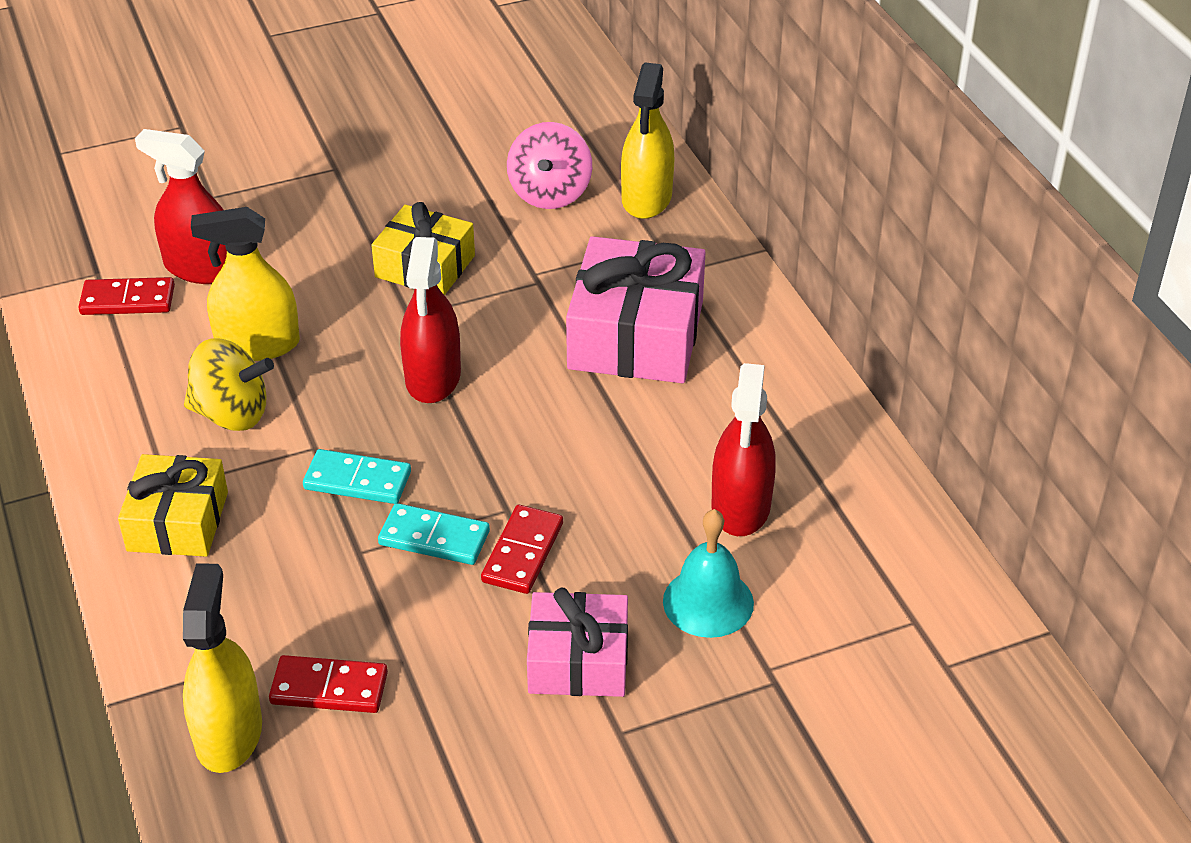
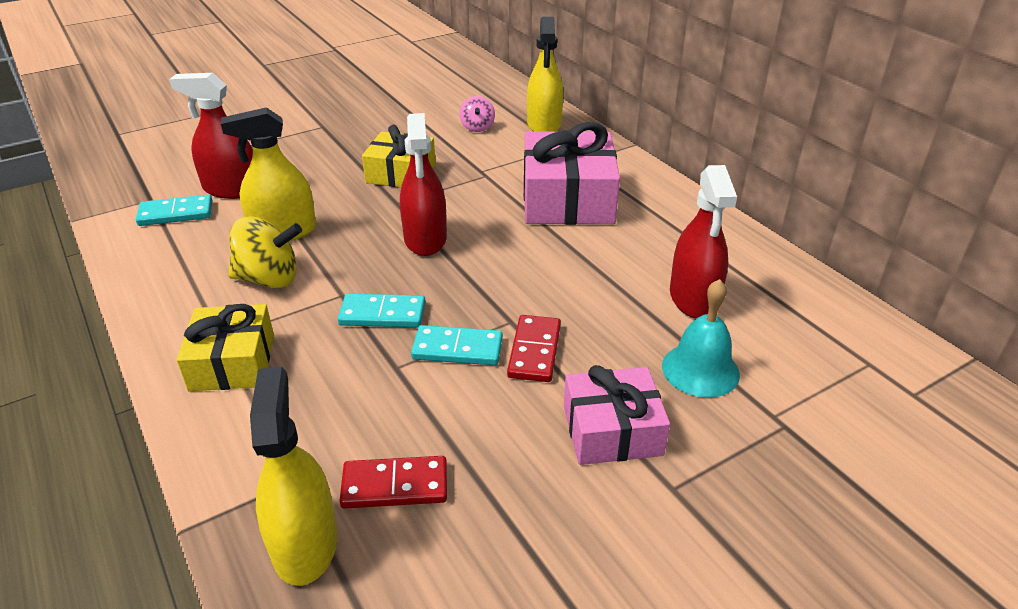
camera: 10 degrees left, 5 degrees down
red domino [78,277,175,315] -> turquoise domino [136,194,212,226]
pink spinning top [507,122,592,209] -> pink spinning top [459,96,495,132], size x0.59

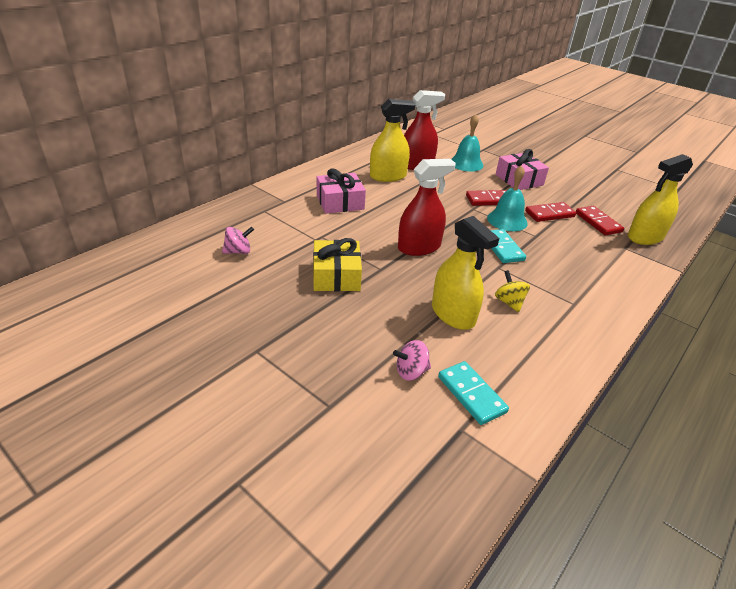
camera: 110 degrees left, 0 degrees up
red spray bottle [169,73,253,199] -> pink spinning top [393,340,431,381]
yellow gift [177,304,274,391] -> none
yellow spinning top [228,216,302,288] -> yellow spinning top [495,270,530,312], size x0.59
turquoise domino [411,325,503,365] -> turquoise bell [487,165,528,231]
pink gift [524,122,620,225] -> pink gift [317,168,366,214], size x0.63
yellow spray bottle [527,17,563,131] -> yellow spray bottle moved to [370,99,416,182]
none -> red domino [525,202,576,222]

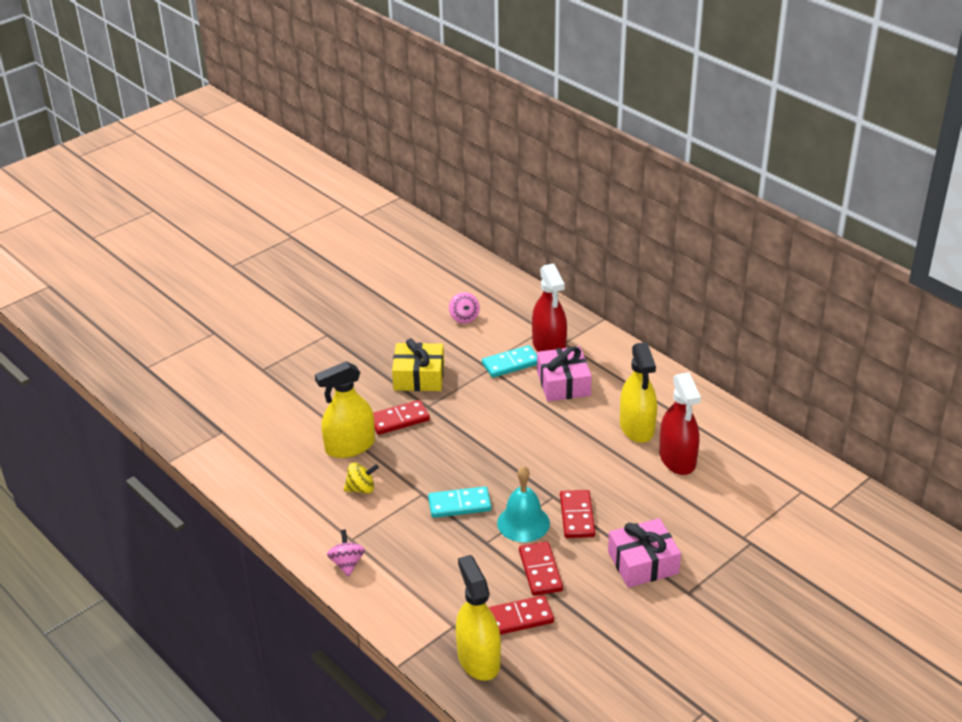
camera: 100 degrees right, 0 degrees up
pink spinning top [393,340,431,381] -> pink spinning top moved to [327,530,365,577]
red spray bottle [398,159,456,256] -> red spray bottle moved to [532,263,567,352]
turquoise domino [438,361,509,425] -> turquoise domino moved to [482,345,537,378]
turquoise bell [451,114,483,172] -> none
none -> red domino [373,400,430,435]

